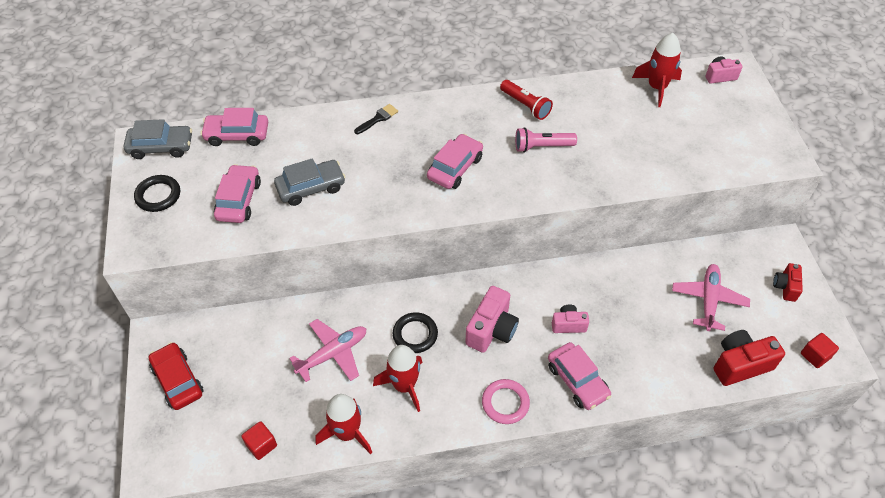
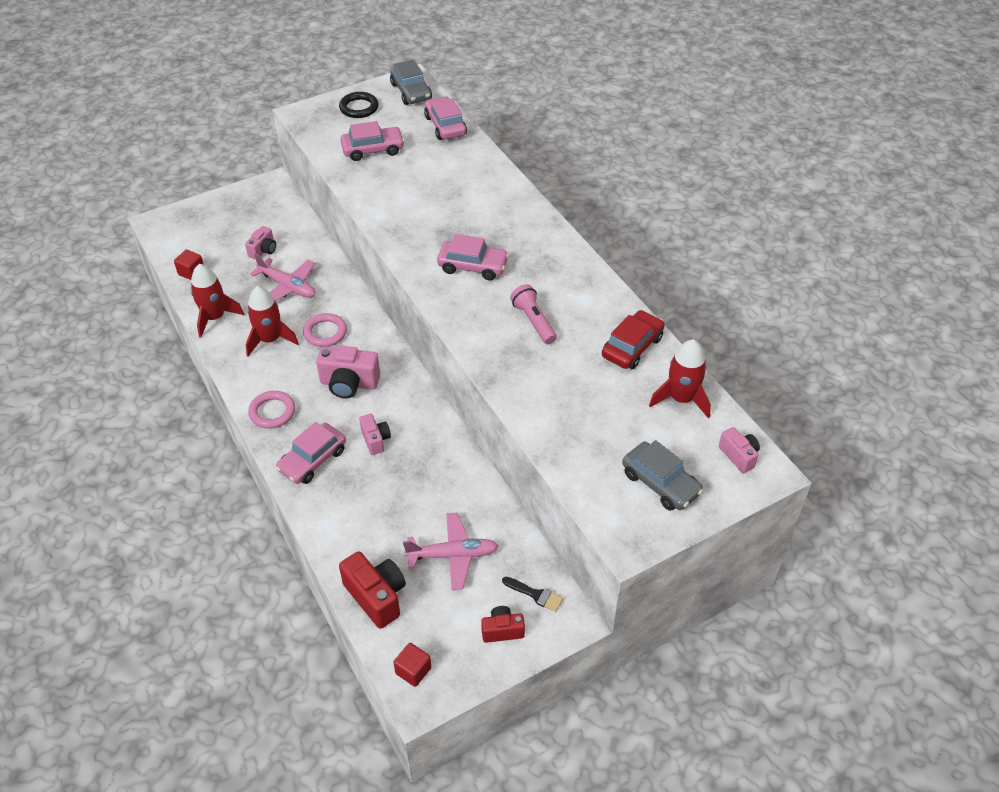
camera: 70 degrees right, 5 degrees down
red car [149,342,204,410] -> red car moved to [602,310,665,369]
grey car [274,159,345,206] -> grey car moved to [622,440,703,511]
black brush [354,104,398,134] -> black brush moved to [502,577,563,612]
black ring [393,312,438,353] -> pink ring [303,313,347,347]
red flashlight [500,80,553,120] -> none
none -> pink camera [245,226,276,260]

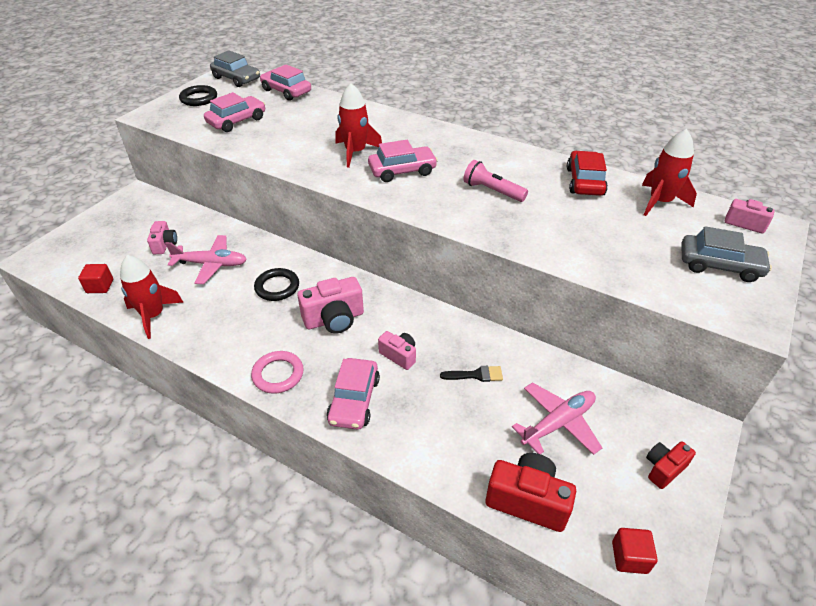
camera: 30 degrees left, 5 degrees down
red rocket [246,286,299,357] -> red rocket moved to [335,83,382,168]
pink ring [303,313,347,347] -> black ring [254,268,299,301]
black brush [502,577,563,612] -> black brush moved to [440,366,503,382]

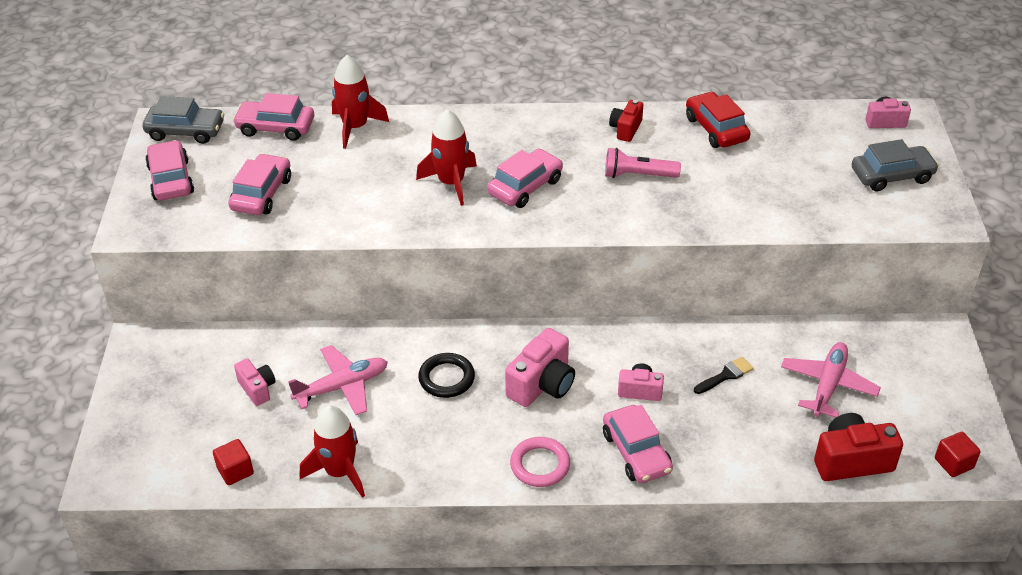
camera: 30 degrees left, 0 degrees up
black ring [179,85,217,106] -> pink car [145,140,194,201]
red rocket [642,129,697,216] -> red rocket moved to [332,55,389,149]
red camera [646,441,696,489] -> red camera moved to [609,100,643,142]

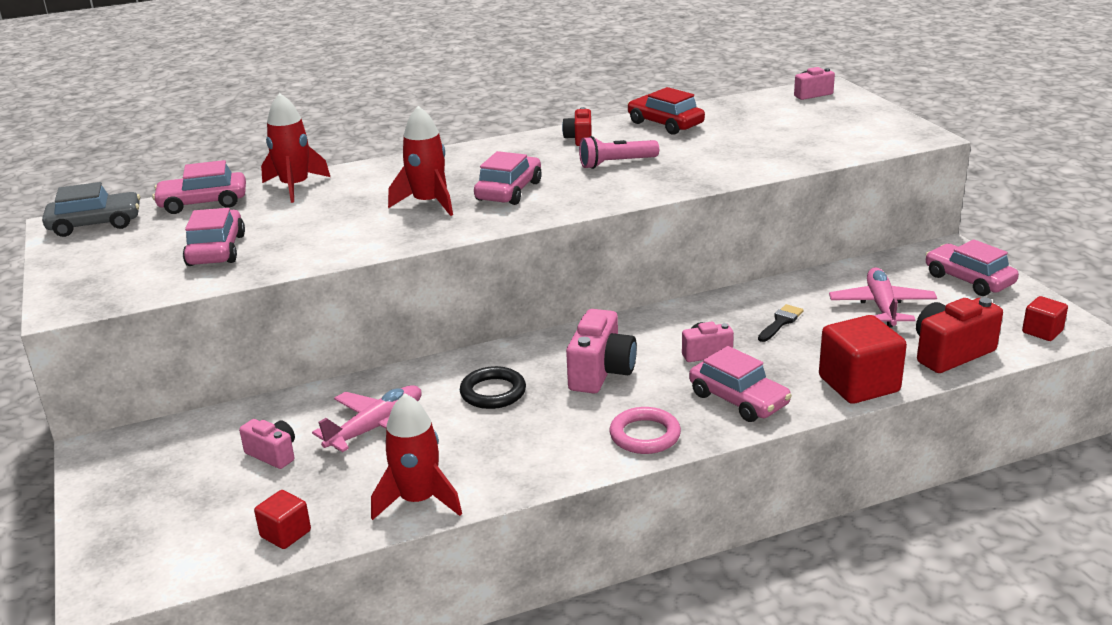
camera: 20 degrees left, 15 degrees down
pink car [145,140,194,201] -> pink car moved to [925,239,1019,296]
grey car [852,139,939,192] -> none
none -> red cube [819,315,907,404]

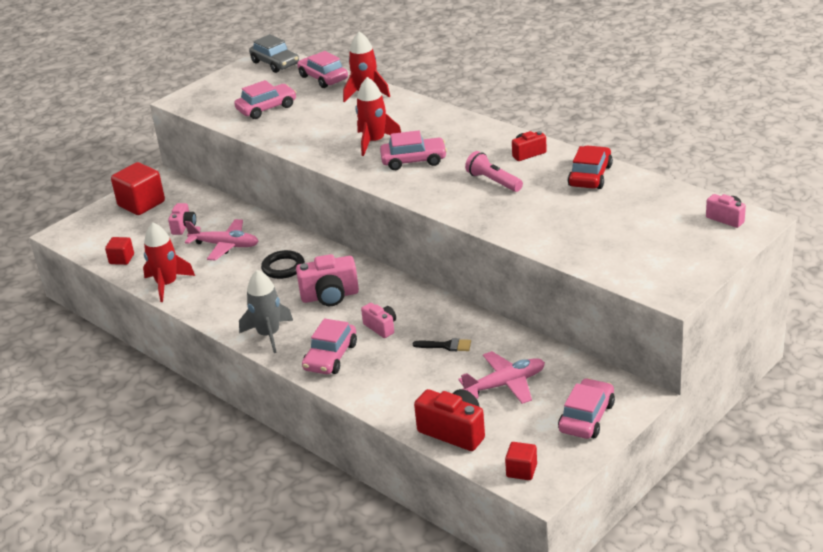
camera: 65 degrees right, 5 degrees up
pink ring [610,407,681,454] -> grey rocket [239,270,293,353]
red cube [819,315,907,404] -> red cube moved to [111,162,165,215]

